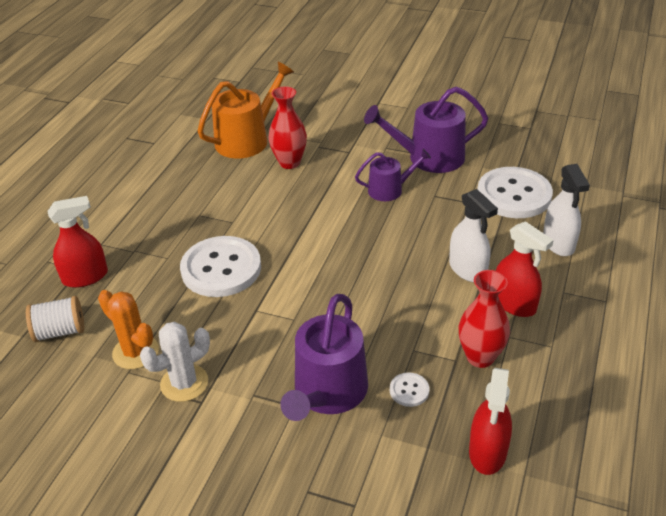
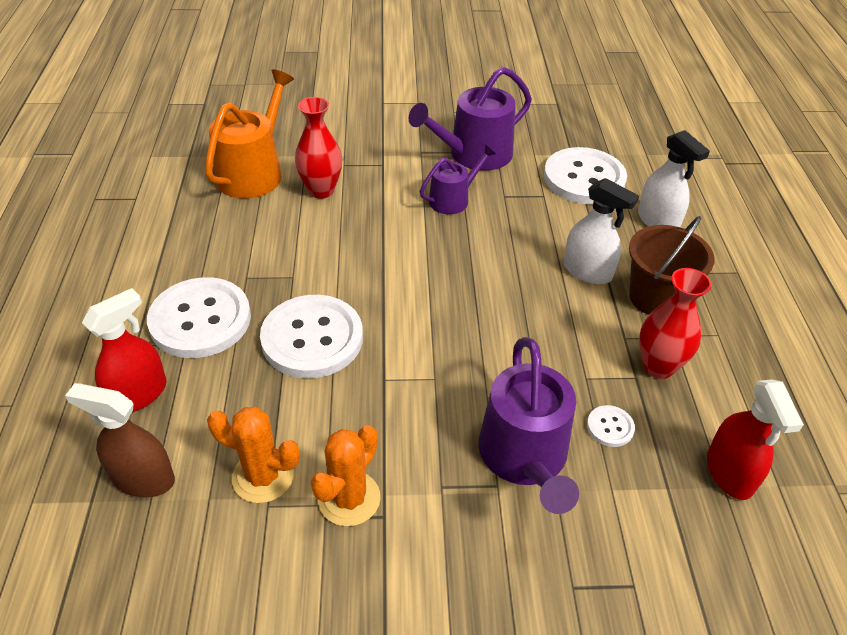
camera: 25 degrees left, 5 degrees up
white spool [26,296,84,342] -> brown spray bottle [65,383,175,498]
white cactus [140,322,210,402] -> orange cactus [311,425,381,526]
red spray bottle [496,221,553,317] -> brown bucket [629,216,715,315]
none -> white button [147,277,251,358]

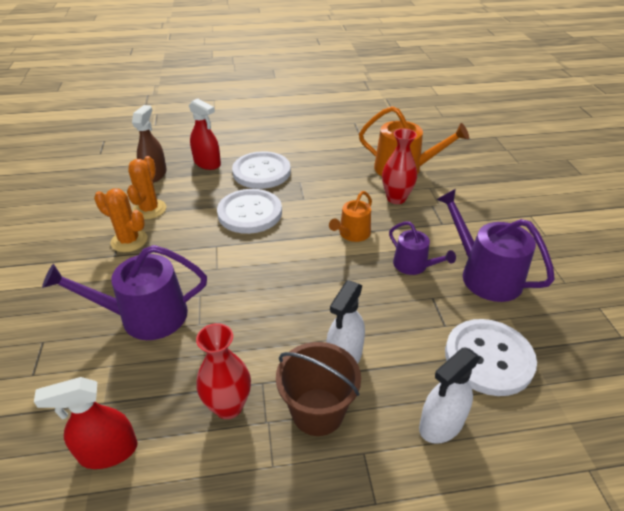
camera: 85 degrees right, 5 degrees down
white button [587,405,635,447] -> none
none -> orange watering can [329,191,372,242]

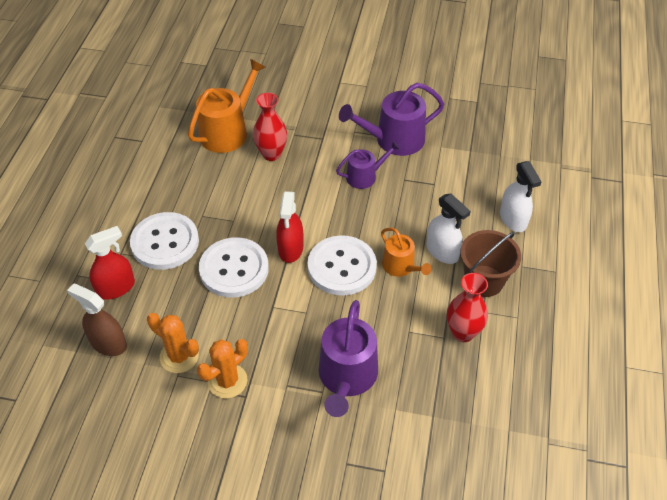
camera: 70 degrees left, 10 degrees up
red spray bottle [34,377,138,469] -> red spray bottle moved to [276,191,303,263]
orange watering can [329,191,372,242] -> orange watering can moved to [381,228,432,277]
white button [445,319,537,396] -> white button moved to [307,235,377,296]

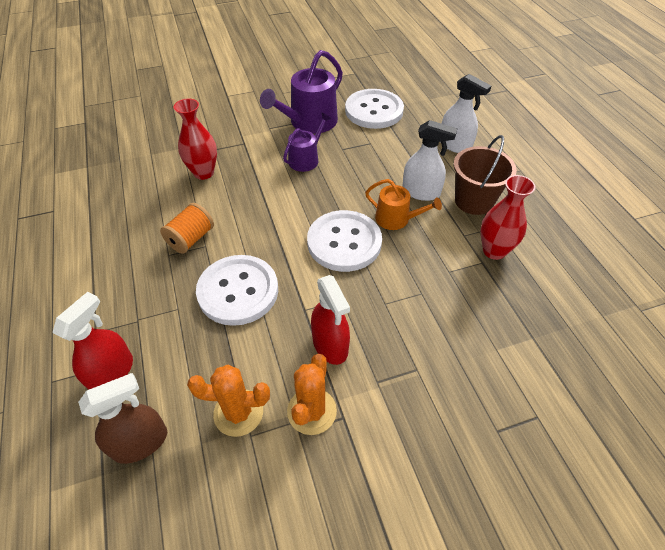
camera: 30 degrees left, 0 degrees up
brown spray bottle [67,284,127,356] -> brown spray bottle turned 150 degrees clockwise [78,373,167,464]
white button [130,212,199,270] -> white button moved to [345,89,404,129]
orange watering can [188,59,266,153] -> none
red spray bottle [276,191,303,263] -> red spray bottle moved to [311,275,350,365]
purple watering can [319,300,378,417] -> none
none -> orange spool [160,203,214,254]

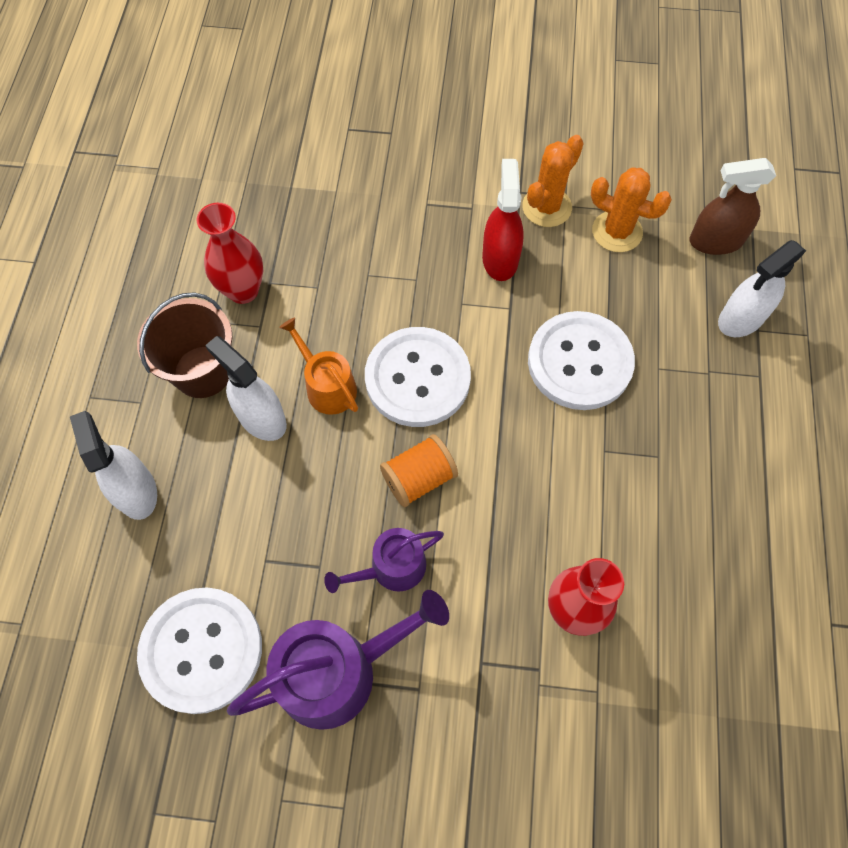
camera: 155 degrees left, 15 degrees up
red spray bottle [52,292,133,390] -> white spray bottle [718,240,806,337]
orange spool [160,203,214,254] -> orange spool moved to [380,434,458,507]

